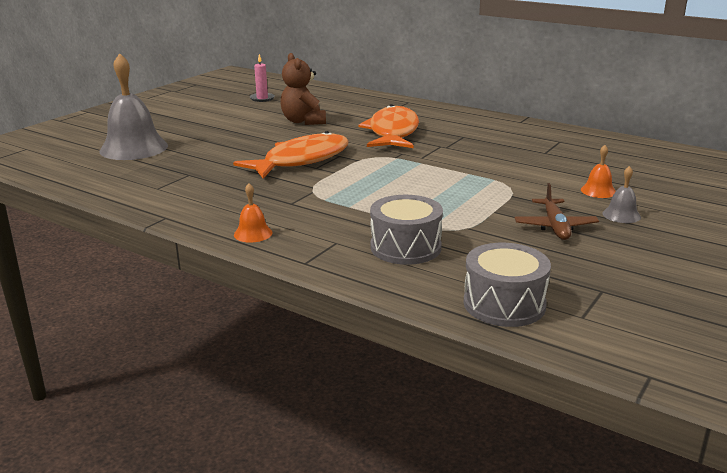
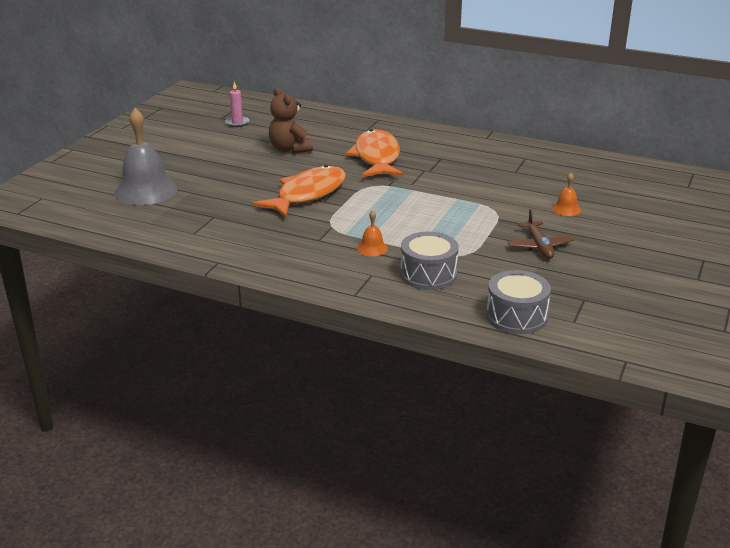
camera: 10 degrees left, 5 degrees up
orange bell [234,183,272,243] -> orange bell moved to [357,210,388,256]
grey bell [602,166,641,223] -> none

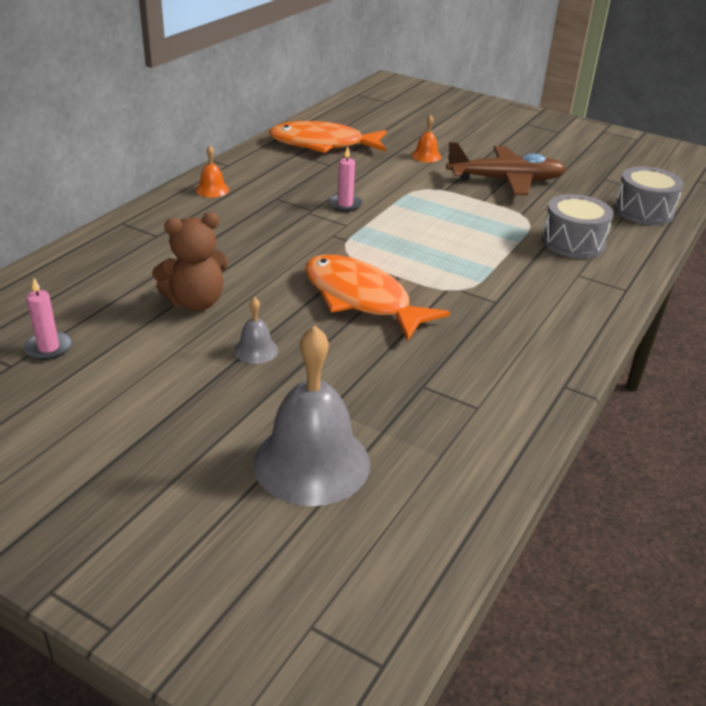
camera: 85 degrees left, 5 degrees up
orange fish [346,129,404,177] -> orange fish moved to [269,121,387,153]
orange bell [357,210,388,256] -> orange bell moved to [196,145,229,197]
brown plane [508,209,573,259] -> brown plane [446,142,566,195], size x1.63
none -> grey bell [234,297,278,364]
none -> pink candle [328,147,362,212]

